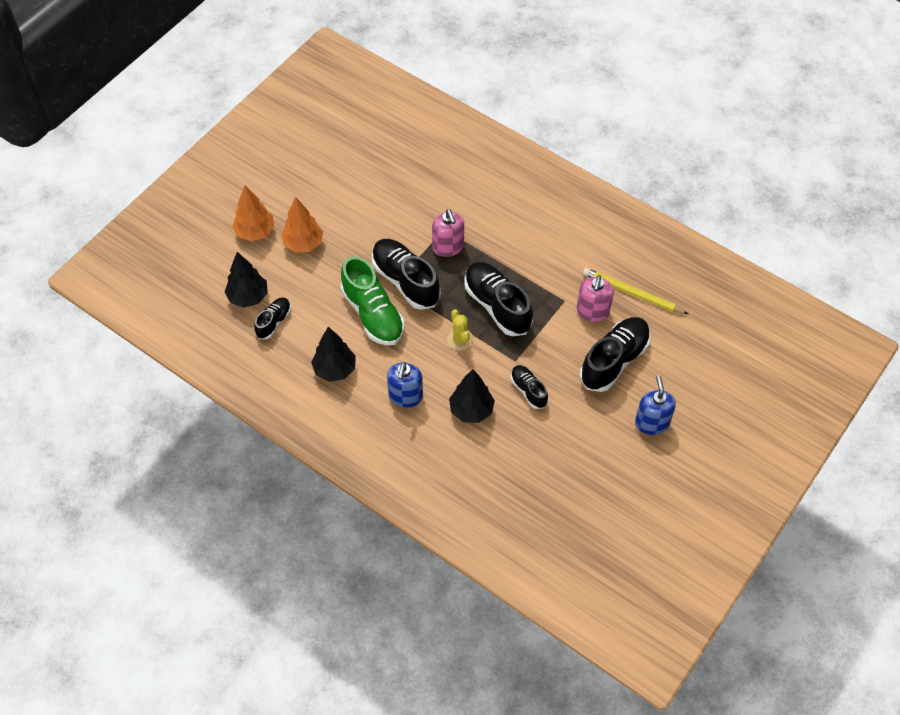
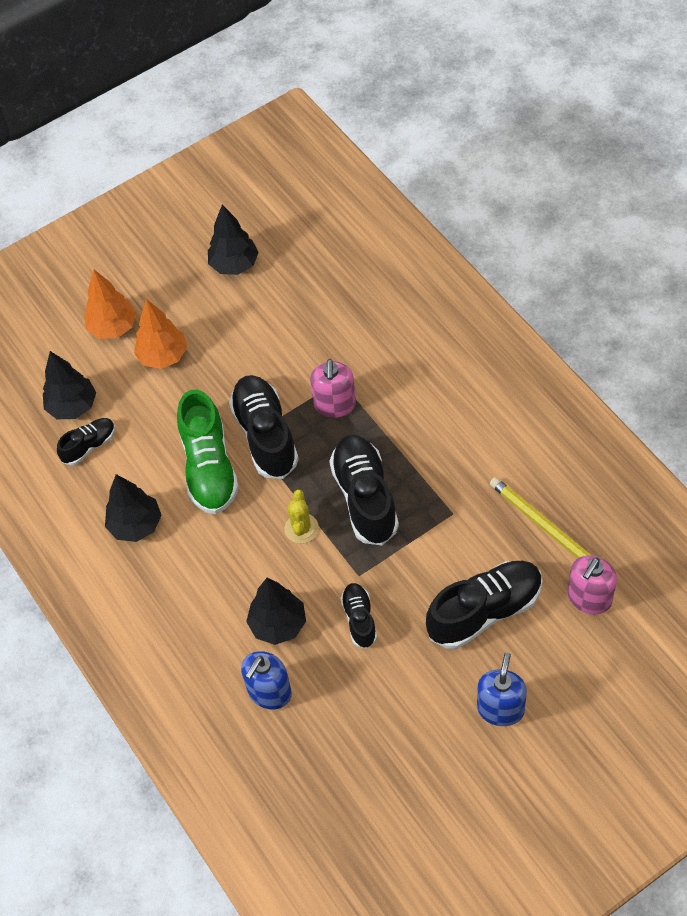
camera: 25 degrees right, 0 degrees up
blue soap dispenser [387,362,423,407] -> blue soap dispenser moved to [241,651,292,709]
pink soap dispenser [577,275,614,322] -> pink soap dispenser moved to [568,555,617,615]
none -> black tree [208,204,259,275]

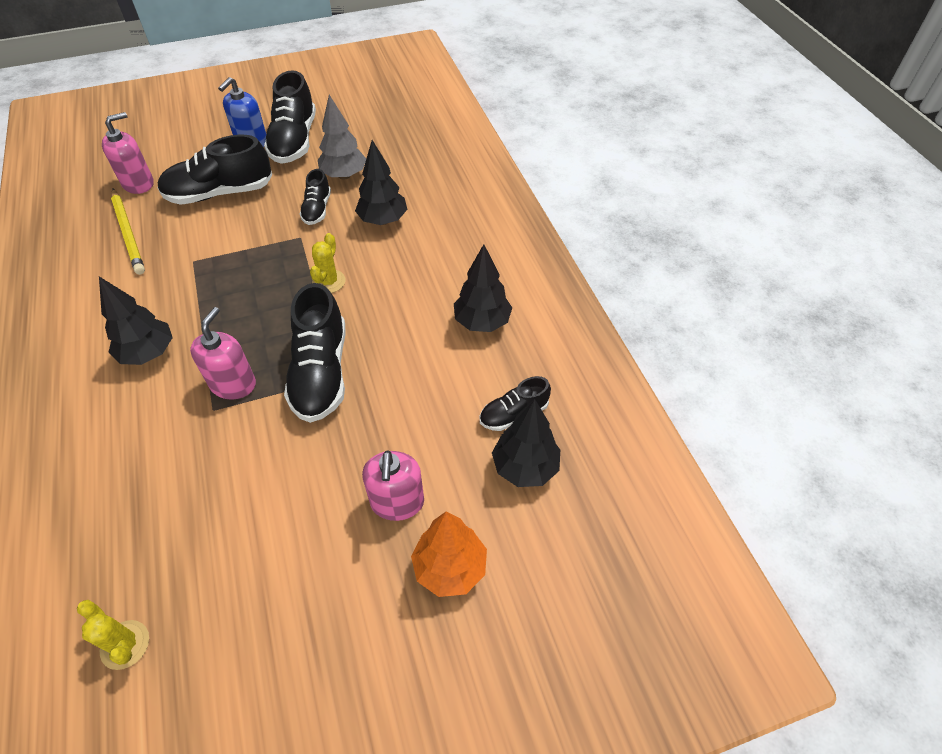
camera: 170 degrees left, 5 degrees down
orange tree [134,299,187,369] -> pink soap dispenser [362,450,424,521]
green shoe [177,390,239,514] -> none
black tree [208,204,259,275] -> black tree moved to [99,277,173,365]
blue soap dispenser [241,651,292,709] -> none
black shoe [329,435,399,545] -> black shoe moved to [264,70,316,164]
none -> yellow cactus [77,600,149,670]
none -> grey tree [318,95,366,180]

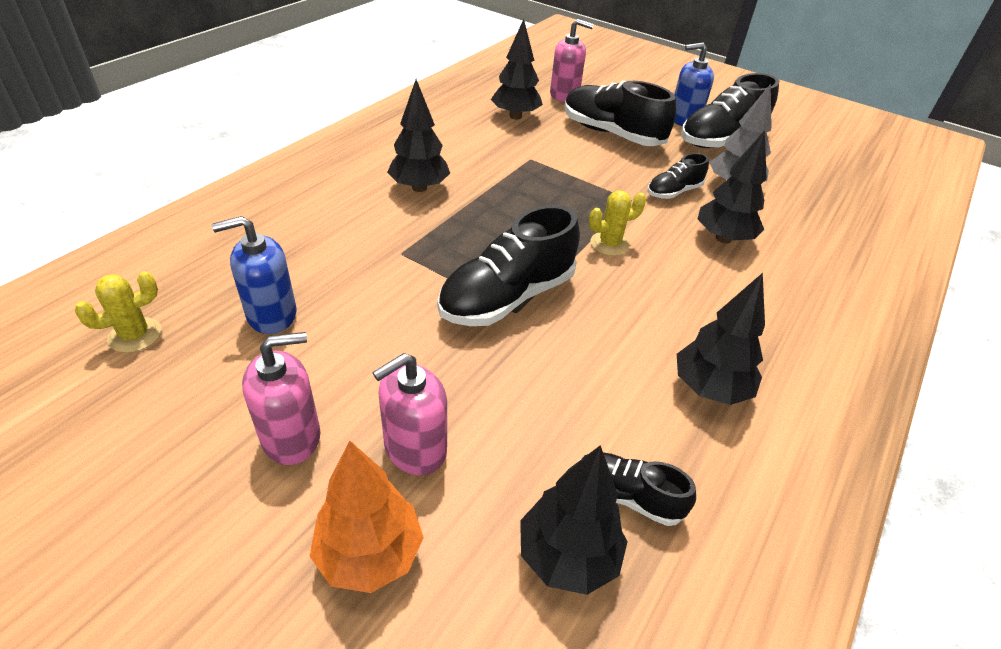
camera: 50 degrees right, 10 degrees down
yellow cactus [77,600,149,670] -> yellow cactus turned 45 degrees clockwise [75,271,162,353]
yellow pencil [111,189,145,275] -> black tree [491,19,543,119]
pink soap dispenser [190,307,256,399] -> pink soap dispenser moved to [242,332,320,465]
none -> blue soap dispenser [212,216,296,334]

